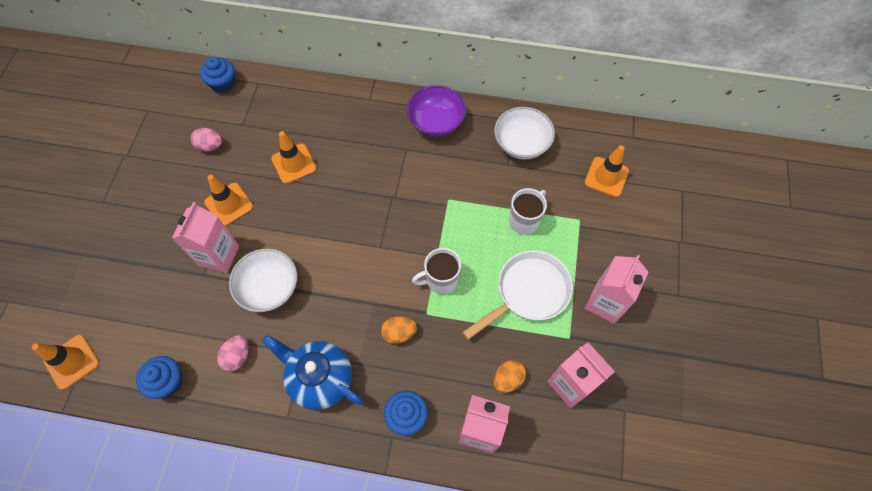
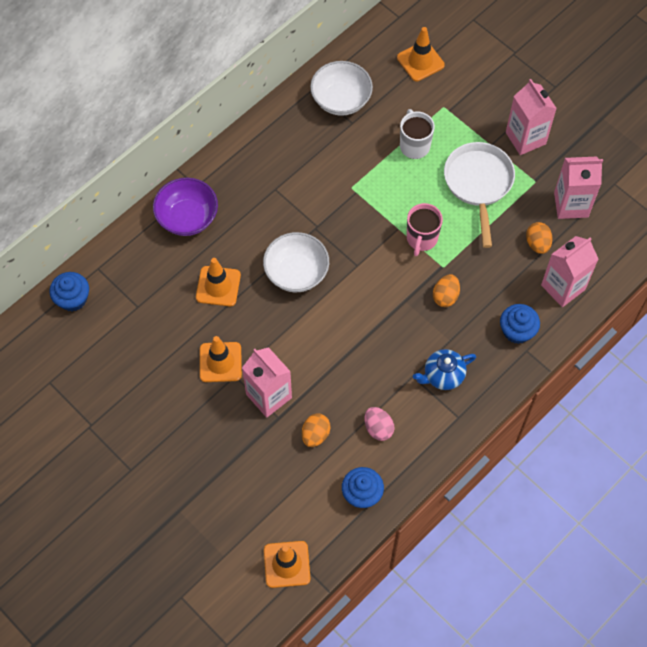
camera: 55 degrees left, 0 degrees up
pink egg [191,128,222,151] -> none
white bowl [229,249,297,312] -> white bowl moved to [263,232,329,292]
blue teapot [262,335,364,410] -> blue teapot [413,349,476,390], size x0.65
purple bowl [407,85,466,137] -> purple bowl moved to [153,178,218,236]
white mug [412,248,461,294] -> pink mug [407,203,443,256]
none -> orange egg [302,413,331,447]

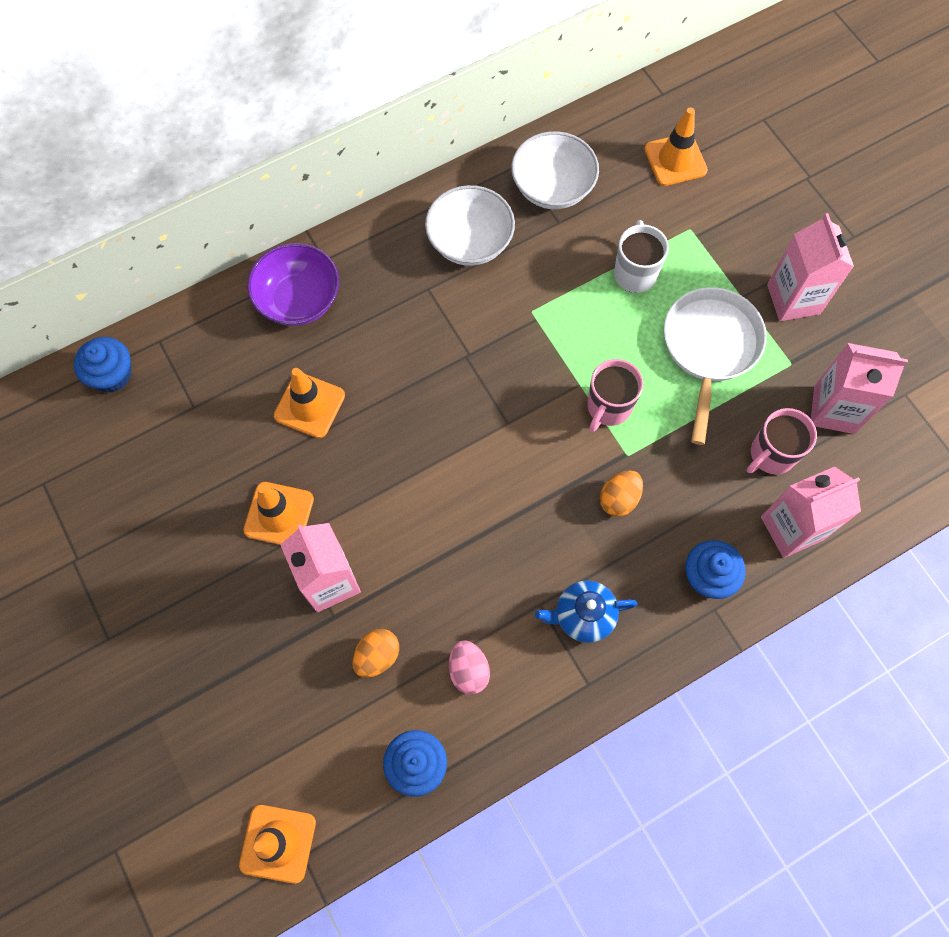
camera: 15 degrees right, 5 degrees up
white bowl [263,232,329,292] -> white bowl moved to [425,185,515,266]
orange egg [526,222,553,254] -> pink mug [747,408,817,475]

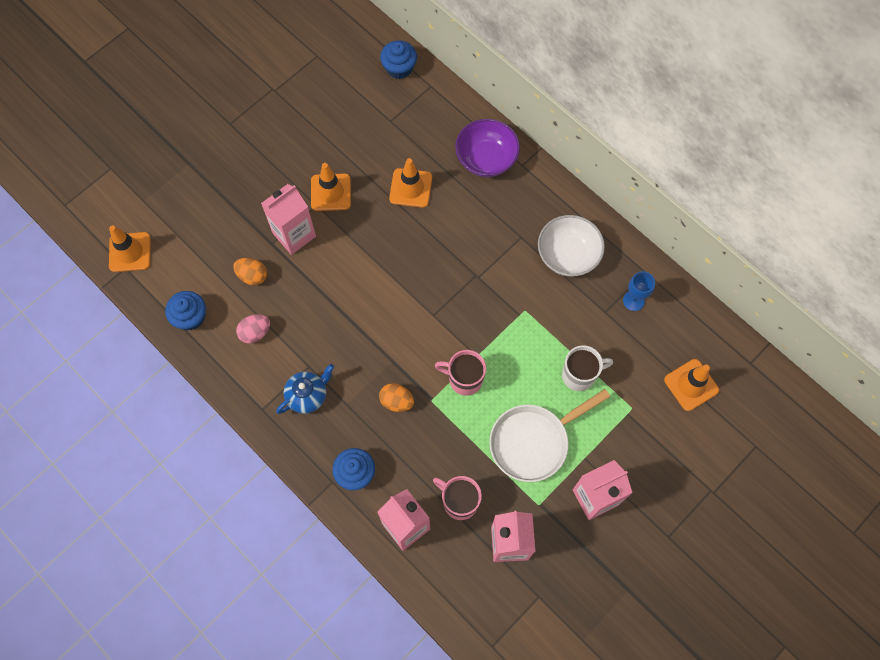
camera: 75 degrees right, 0 degrees up
white bowl [511,131,599,209] -> blue goblet [623,271,655,311]
blue teapot [535,580,638,643] -> blue teapot turned 75 degrees clockwise [276,364,334,414]
white pan [664,287,767,445] -> white pan turned 150 degrees clockwise [489,389,610,482]

